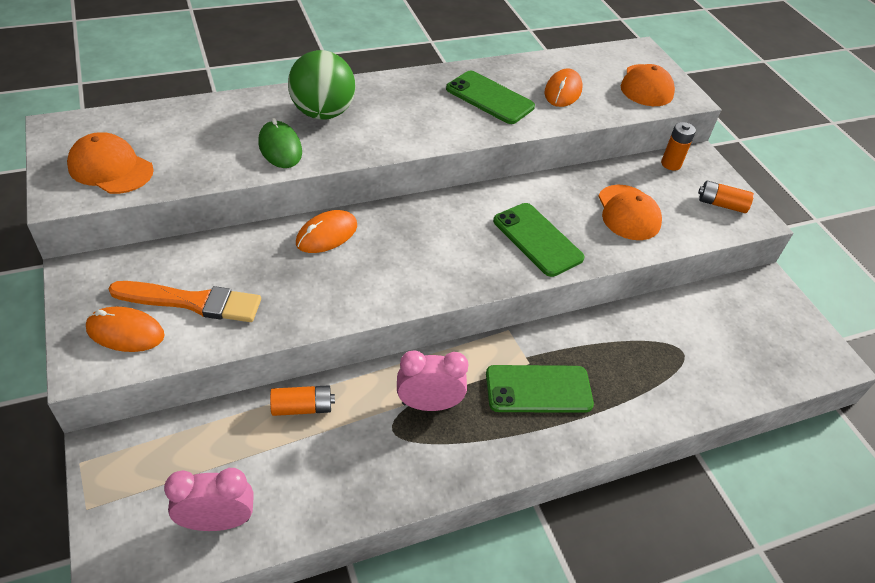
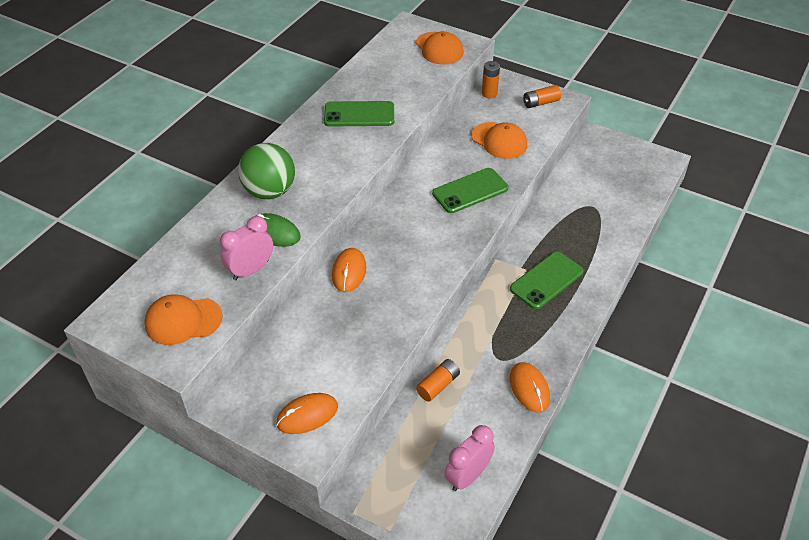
camera: 35 degrees left, 0 degrees up
orange brush [108,281,261,322] -> none
pink clock [397,350,469,411] -> pink clock moved to [220,216,273,280]
green phone [493,203,585,277] -> green phone turned 45 degrees counterclockwise [432,168,508,213]
orange mouse [544,69,583,107] -> orange mouse moved to [510,362,550,413]

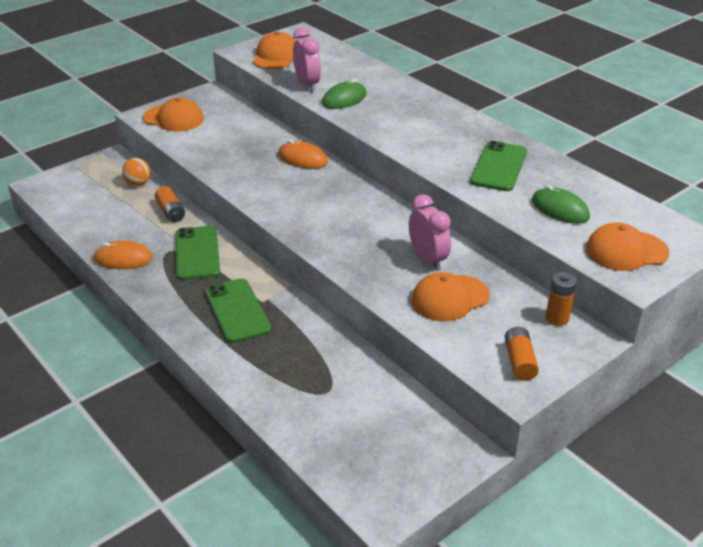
camera: 110 degrees right, 10 degrees down
green ball [238,143,295,199] -> none
orange mouse [276,393,338,434] -> orange cap [143,97,204,132]
green phone [432,168,508,213] -> green phone moved to [176,226,220,280]
pink clock [445,425,495,491] -> pink clock moved to [409,194,451,271]
none -> orange ball [122,158,151,186]
none -> green mouse [532,185,590,224]

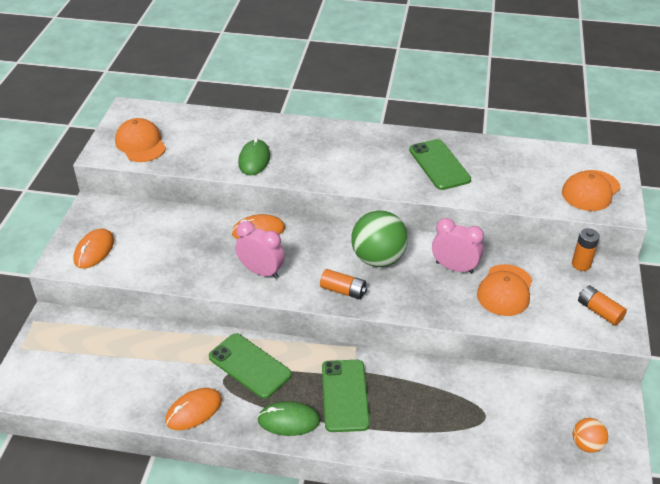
camera: 40 degrees left, 5 degrees up
orange ball [122,158,151,186] -> orange ball moved to [573,418,608,453]
orange cap [143,97,204,132] -> orange mouse [73,228,114,269]
orange battery [155,186,185,222] -> orange battery moved to [320,269,367,299]
green phone [205,278,271,343] -> green phone turned 60 degrees clockwise [322,360,370,432]
pink clock [293,28,321,92] -> pink clock moved to [235,221,285,279]
green mouse [532,185,590,224] -> green mouse moved to [257,401,320,436]
none -> green ball [351,211,408,267]

